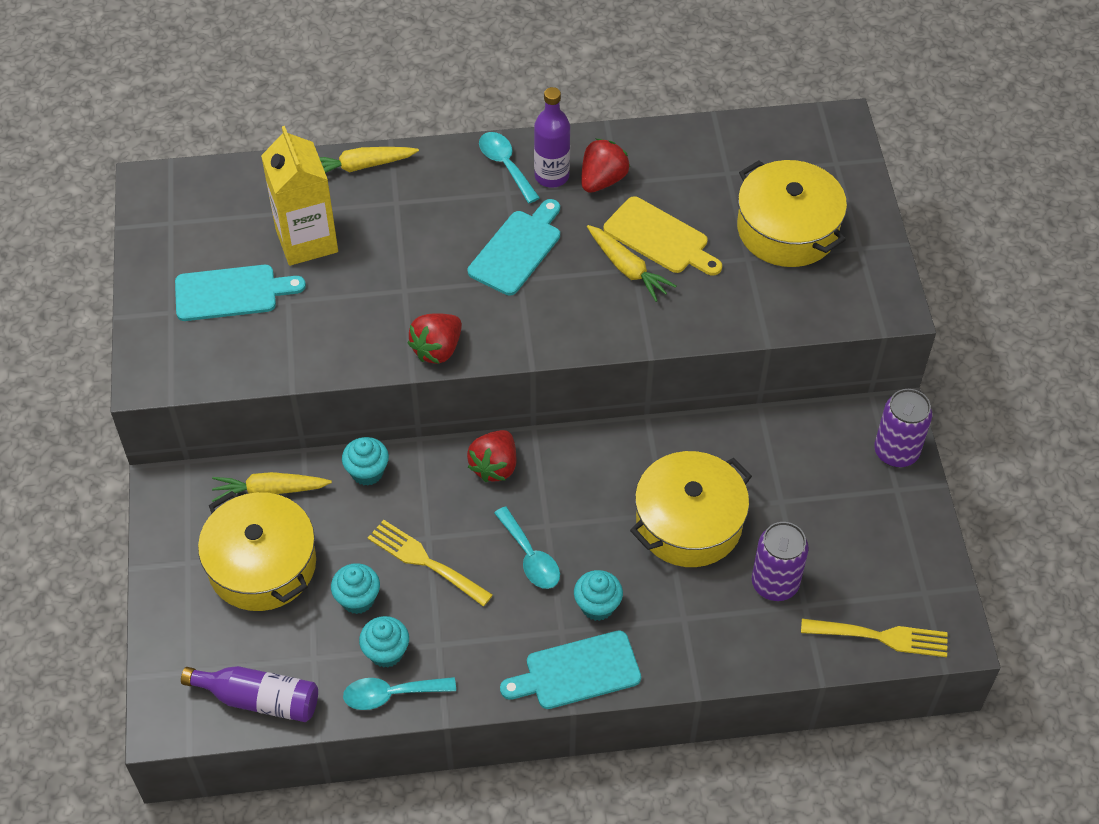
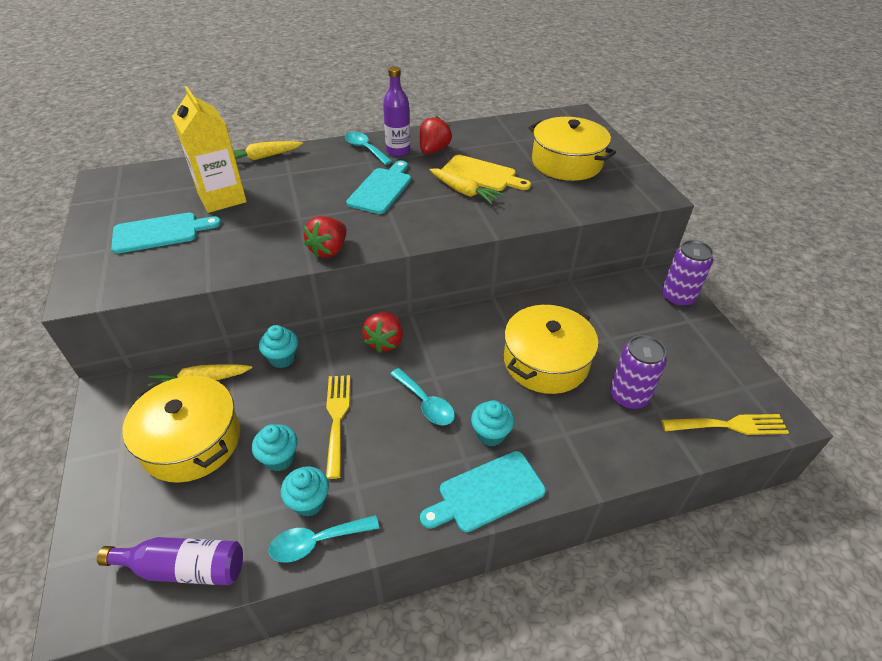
camera: 10 degrees left, 10 degrees down
yellow fork [368,520,493,606] -> yellow fork turned 60 degrees clockwise [326,375,350,479]

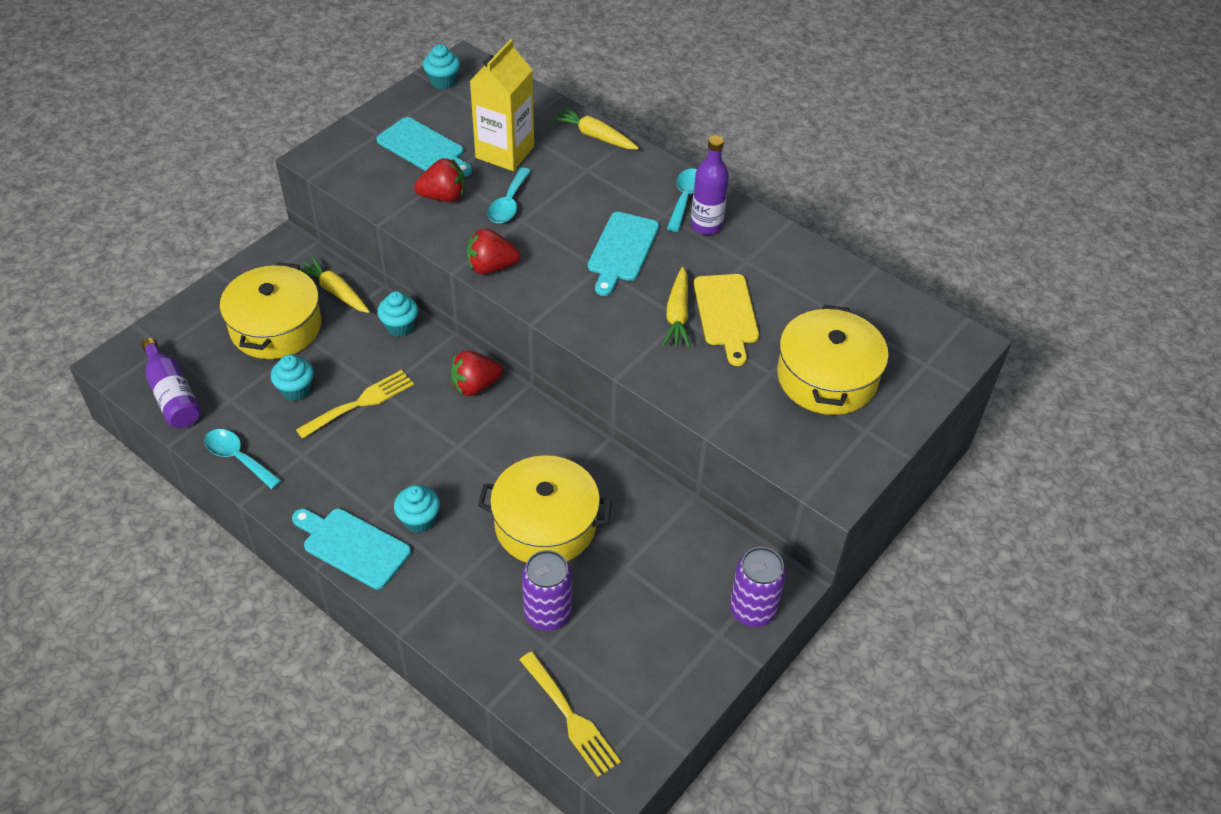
camera: 55 degrees right, 5 degrees up
turquoise cupcake [281,467,329,517] -> turquoise cupcake moved to [423,44,460,90]
turquoise cutting board [346,161,411,214] -> turquoise cutting board turned 120 degrees clockwise [588,212,659,296]
turquoise spoon [390,368,455,425] -> turquoise spoon moved to [488,168,531,223]
red strawberry [419,116,452,154] -> red strawberry moved to [414,158,465,202]

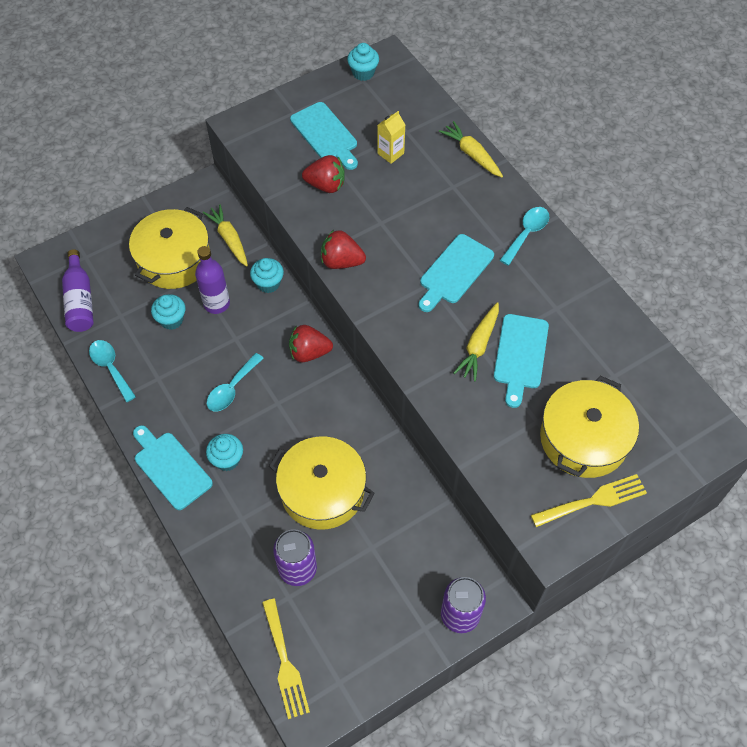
camera: 20 degrees right, 10 degrees up
yellow fork [296,370,414,439] -> yellow fork moved to [531,474,647,527]
yellow carton [470,39,534,171] -> yellow carton [377,111,405,164], size x0.51
turquoise spoon [488,168,531,223] -> turquoise spoon moved to [207,353,264,411]
purple bottle [691,135,729,235] -> purple bottle moved to [195,246,230,314]
yellow cutting board [694,274,759,366] -> turquoise cutting board [494,314,549,408]

